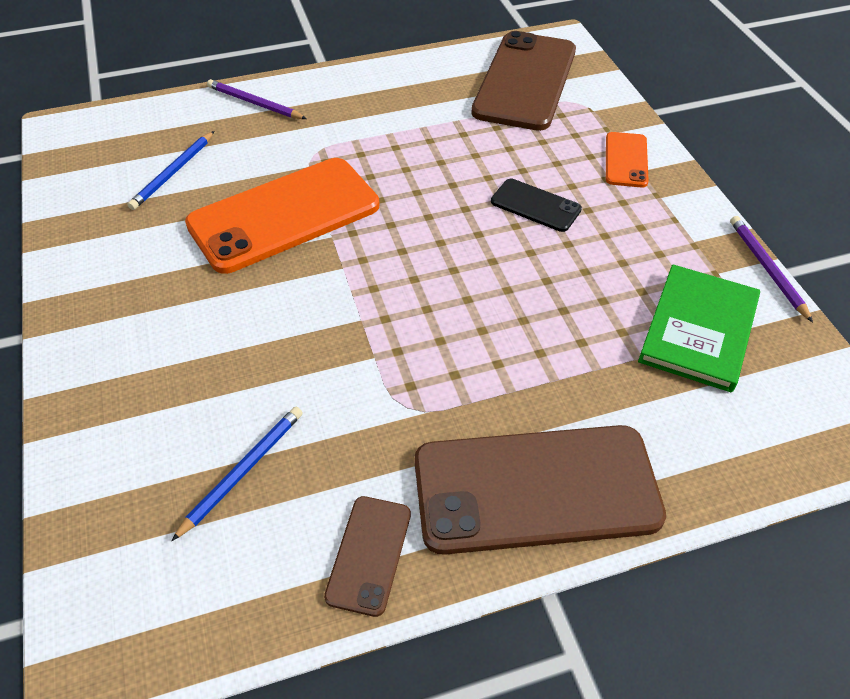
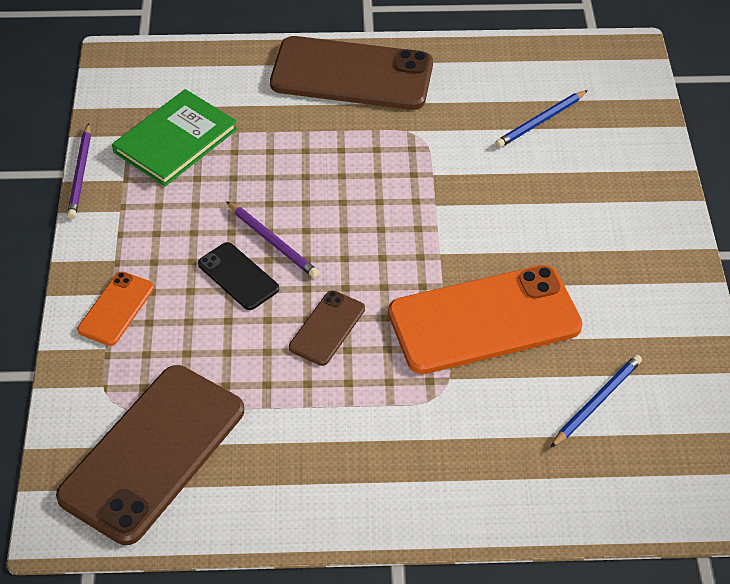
camera: 165 degrees left, 0 degrees up
purple pencil [207,79,307,119] -> purple pencil moved to [226,201,319,278]
brown phone [324,496,411,617] -> brown phone moved to [289,290,365,366]

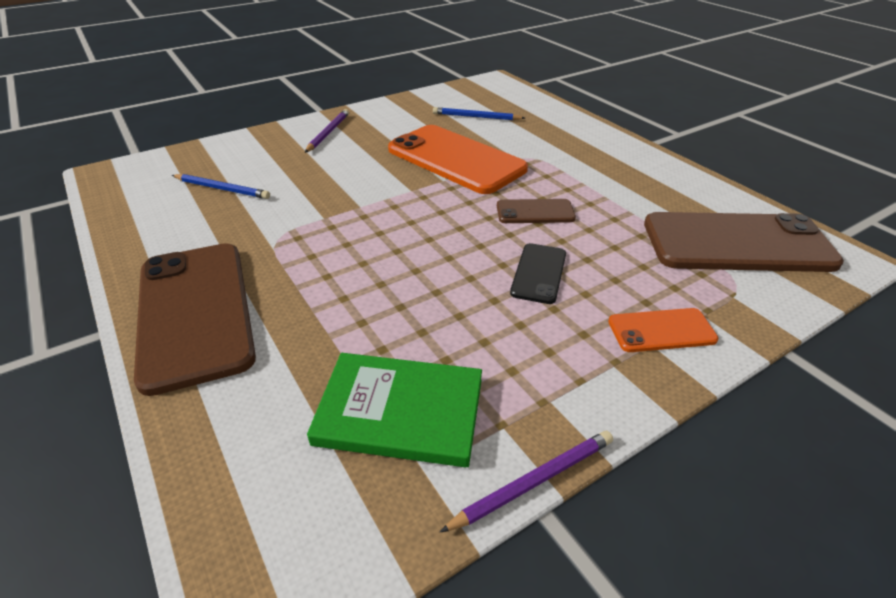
camera: 120 degrees left, 10 degrees down
purple pencil [226,201,319,278] -> purple pencil moved to [305,109,349,153]

